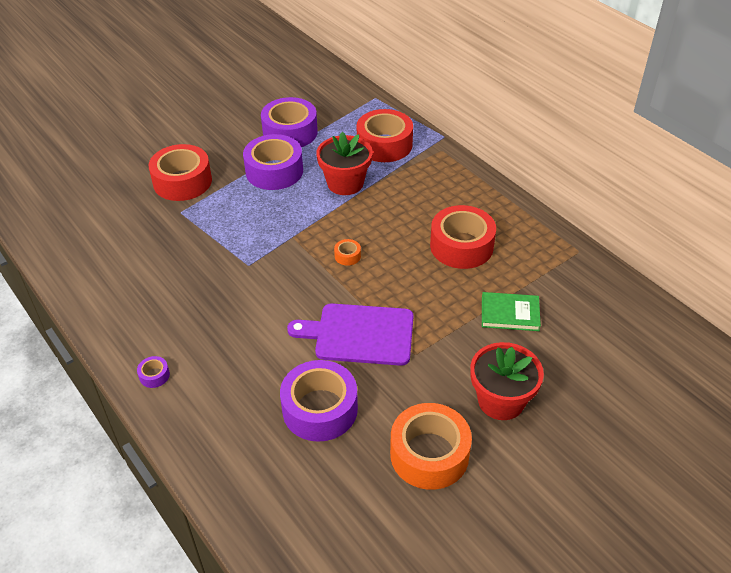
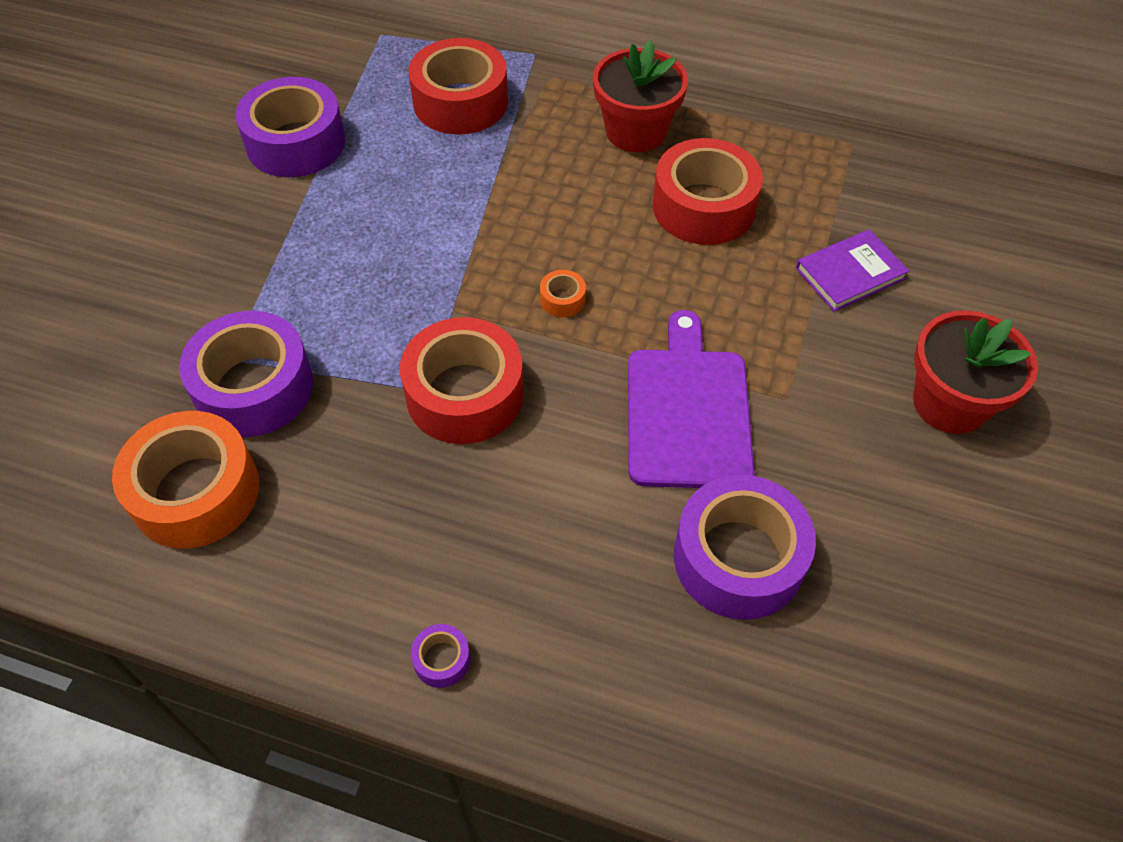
camera: 35 degrees left, 10 degrees up
red tape [148,144,212,201] -> red tape moved to [400,317,524,444]
purple tape [243,134,303,190] -> purple tape moved to [179,311,313,437]
purple cutting board [287,304,414,366] -> purple cutting board turned 120 degrees clockwise [628,310,755,488]
red flower pot [316,132,373,195] -> red flower pot moved to [593,40,688,152]
orange tape [390,403,472,490] -> orange tape moved to [112,411,259,549]
green book [482,292,541,331] -> purple book [796,229,909,312]

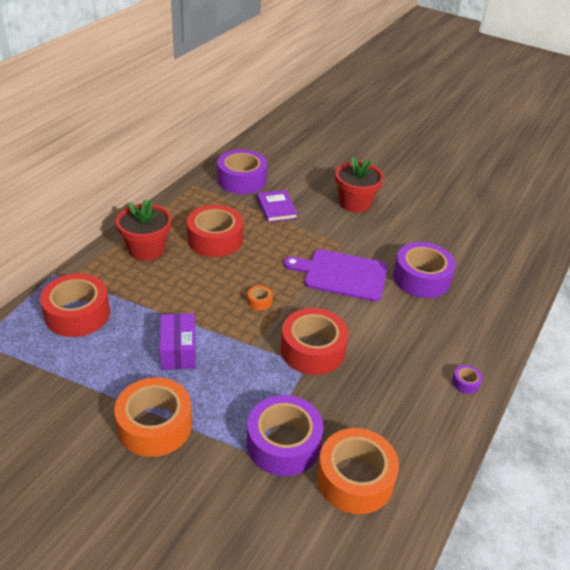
camera: 80 degrees left, 15 degrees down
purple tape [235,77,345,177] -> purple tape moved to [217,149,267,194]
none -> orange tape [114,377,192,457]
none -> purple box [159,313,196,370]

